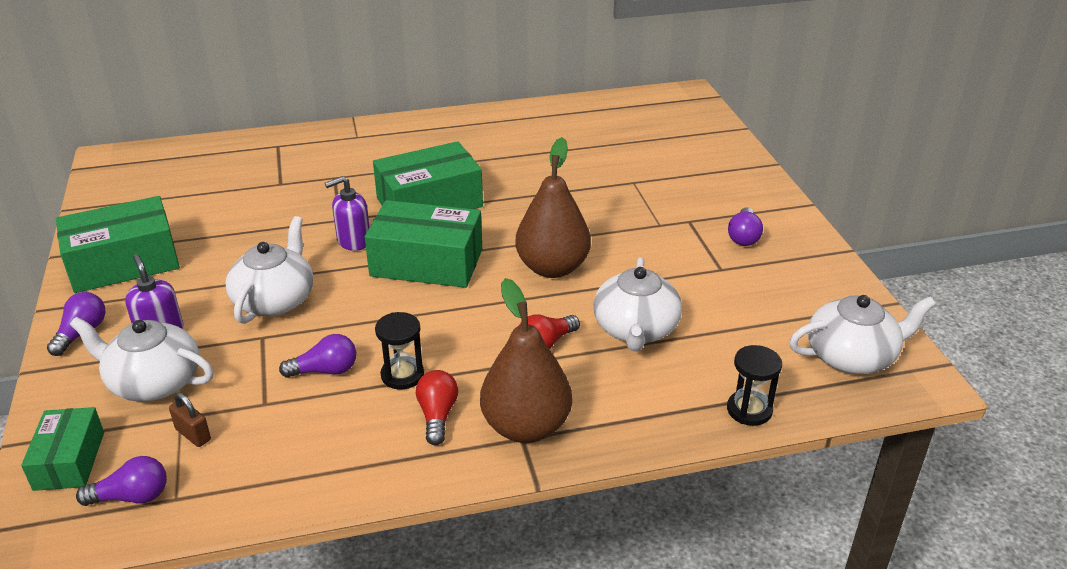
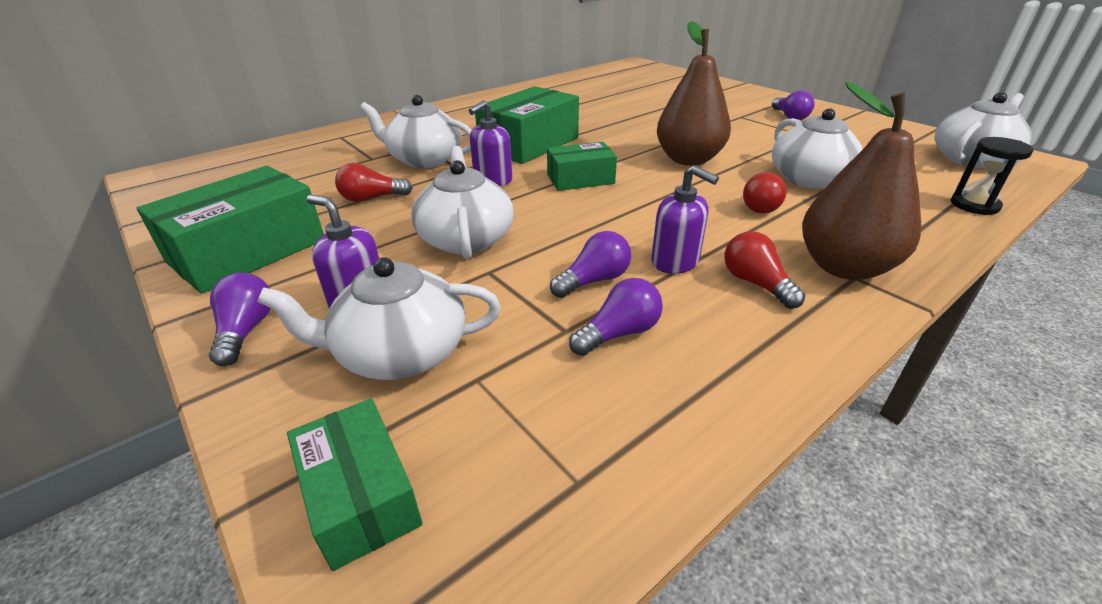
camera: 25 degrees left, 0 degrees up
purple light bulb [76,456,167,506] -> purple light bulb moved to [569,278,663,356]
brown padlock [169,392,211,447] -> none
green box [365,200,482,288] -> green box [547,142,617,191], size x0.59
black hourglass [375,312,424,390] -> purple soap dispenser [651,165,719,274]
none -> red light bulb [335,163,413,202]
none -> white teapot [360,95,471,168]

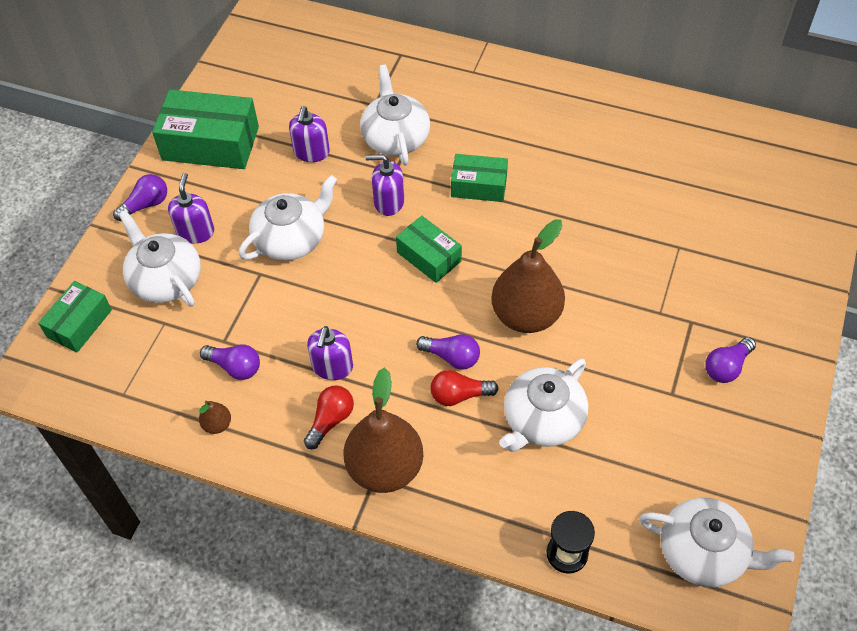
camera: 60 degrees right, 20 degrees up
red light bulb [335,163,413,202] -> purple soap dispenser [289,106,330,162]
green box [475,86,579,164] -> green box [451,154,508,202], size x0.59
purple light bulb [550,231,631,298] -> purple light bulb moved to [416,334,480,370]
none -> brown pear [199,401,231,434]

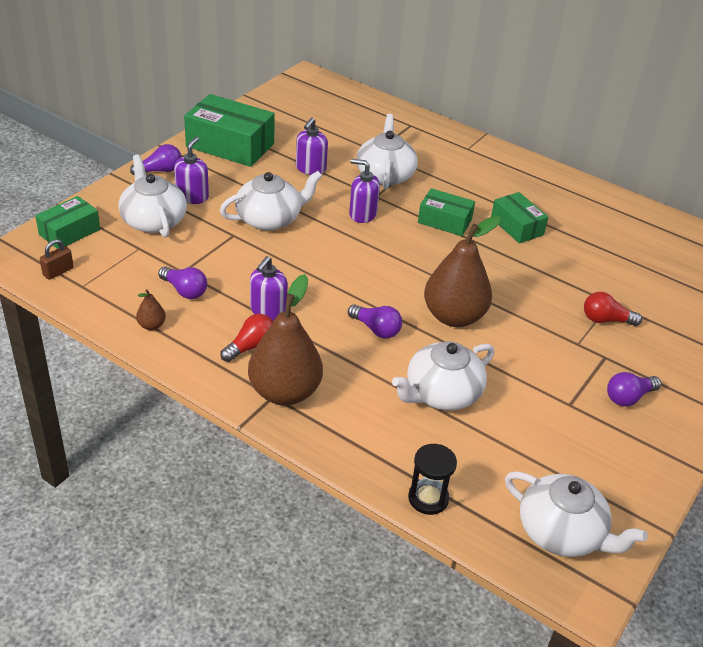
camera: 10 degrees right, 15 degrees down
green box [396,216,462,283] -> green box moved to [491,192,549,244]
red light bulb [430,370,499,406] -> red light bulb moved to [584,292,642,326]
none -> brown padlock [40,239,74,280]

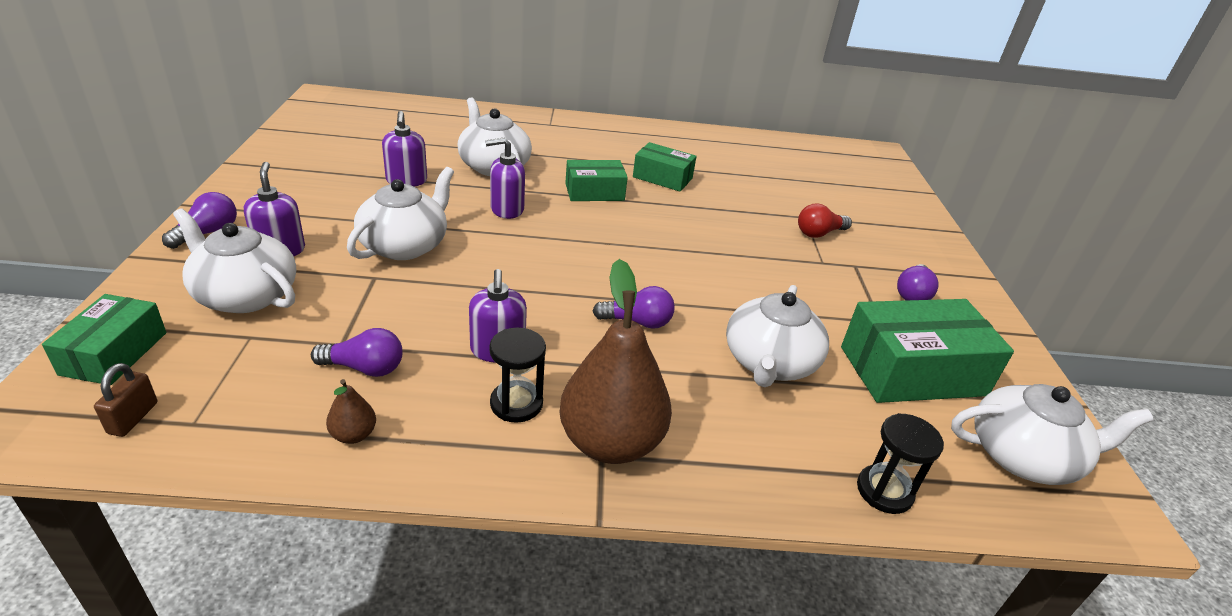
camera: 35 degrees left, 5 degrees down
green box [184,94,275,167] -> green box moved to [841,299,1014,403]
red light bulb [220,314,273,362] -> black hourglass [489,327,546,423]
brown pear [424,215,501,327] -> none

